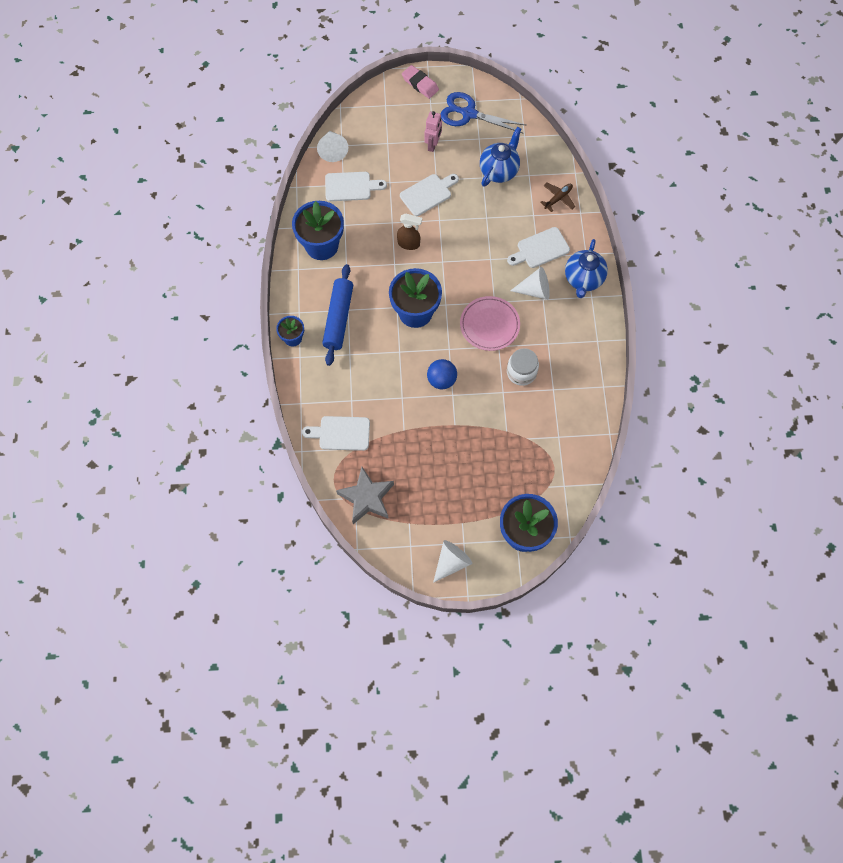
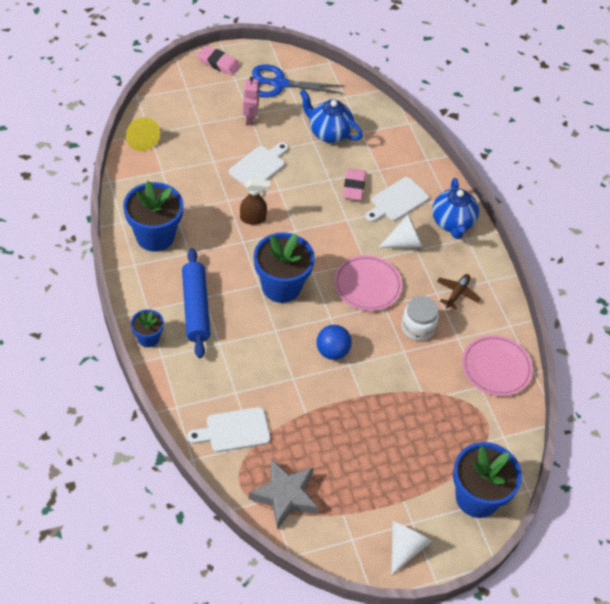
camera: 20 degrees left, 15 degrees down
white cone [317,131,349,162] -> yellow cone [126,117,160,151]
white cutting board [325,172,387,201] -> none
blue teapot [480,127,521,187] -> blue teapot turned 75 degrees counterclockwise [300,90,363,143]
brown plane [540,183,575,212] -> brown plane moved to [437,274,481,310]
none -> pink eraser [343,168,366,200]
none -> pink plate [462,335,533,396]

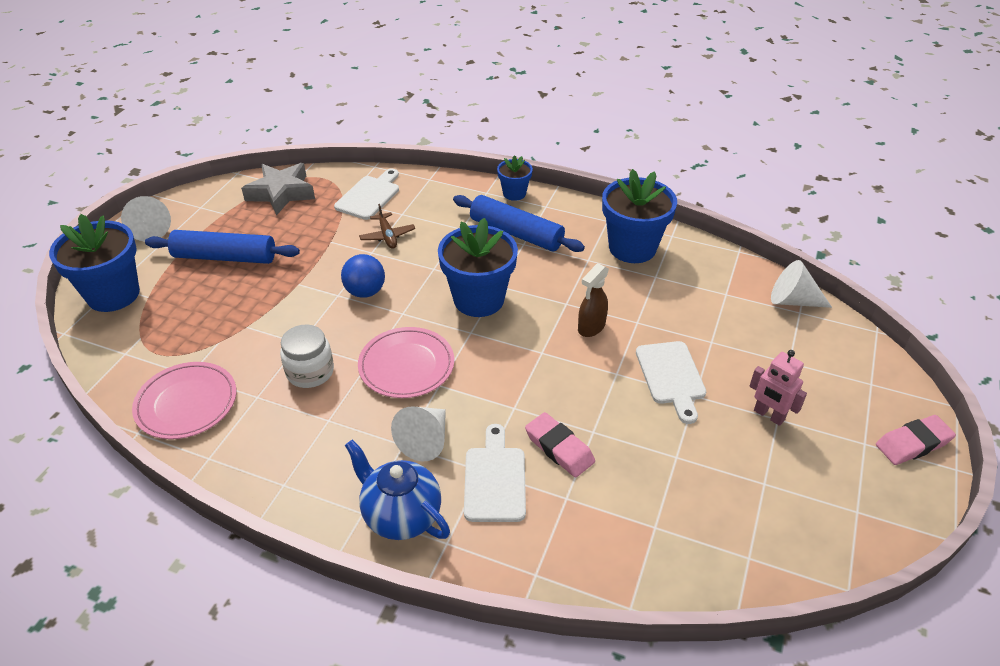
camera: 135 degrees right, 10 degrees down
yellow cone [126,117,160,151] -> white cone [771,260,832,308]
blue scissors [252,64,344,97] -> none
blue teapot [300,90,363,143] -> none
brown plane [437,274,481,310] -> brown plane moved to [359,204,415,249]
none -> blue rolling pin [145,230,300,264]

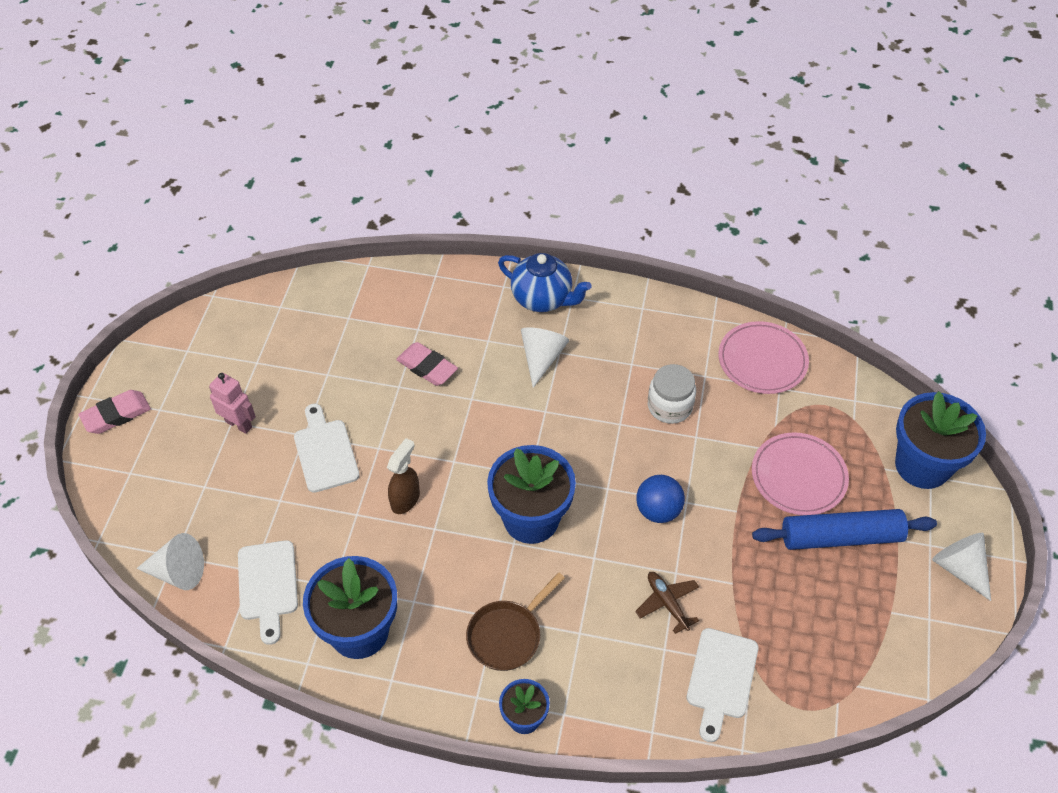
camera: 170 degrees right, 10 degrees up
grey star [241,163,315,216] -> none
pink plate [358,327,454,398] -> pink plate moved to [752,432,849,515]
blue rolling pin [453,195,585,252] -> brown pan [466,572,565,671]
white cutting board [464,424,526,522] -> white cutting board moved to [238,540,298,645]

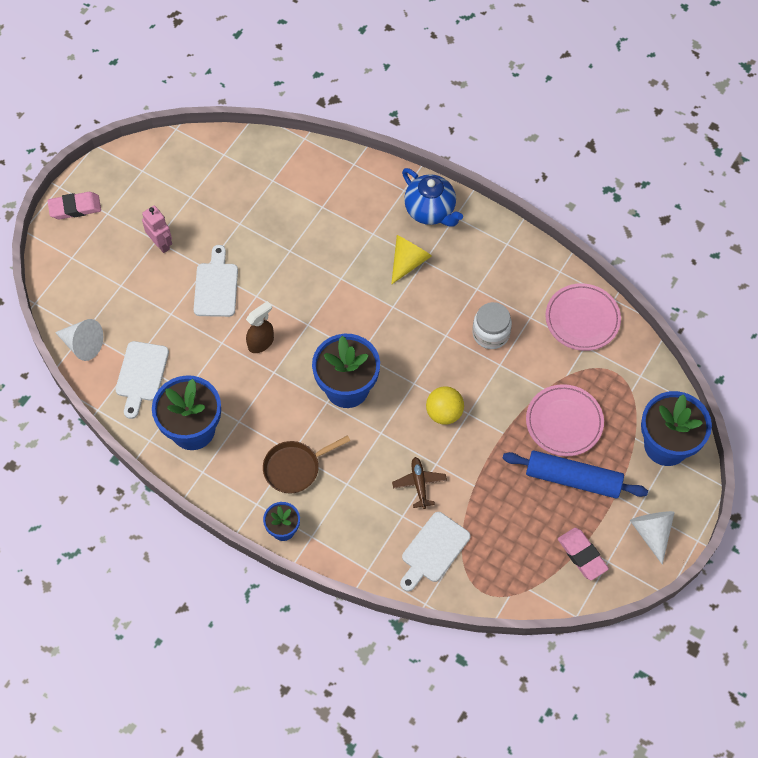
camera: 20 degrees right, 10 degrees up
pink eraser [396,342,458,386] -> pink eraser moved to [558,528,609,580]
white cone [521,327,569,388] -> yellow cone [391,235,432,285]
blue ball [636,475,685,523] -> yellow ball [426,386,464,425]

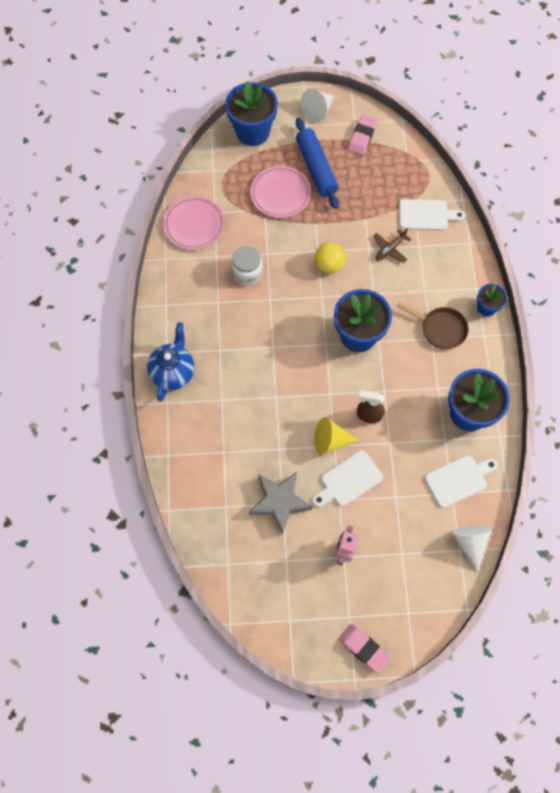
camera: 125 degrees left, 5 degrees up
yellow cone [391,235,432,285] -> yellow cone moved to [314,417,359,455]
none -> grey star [249,472,312,535]

